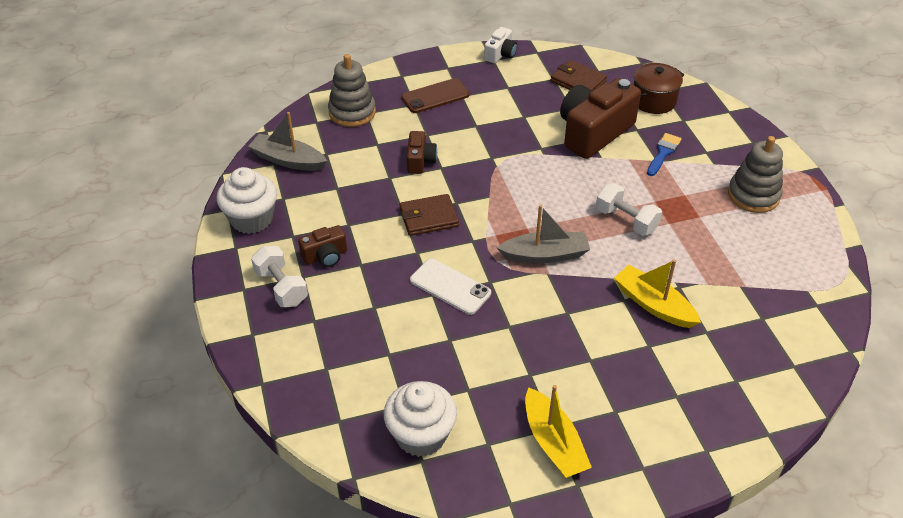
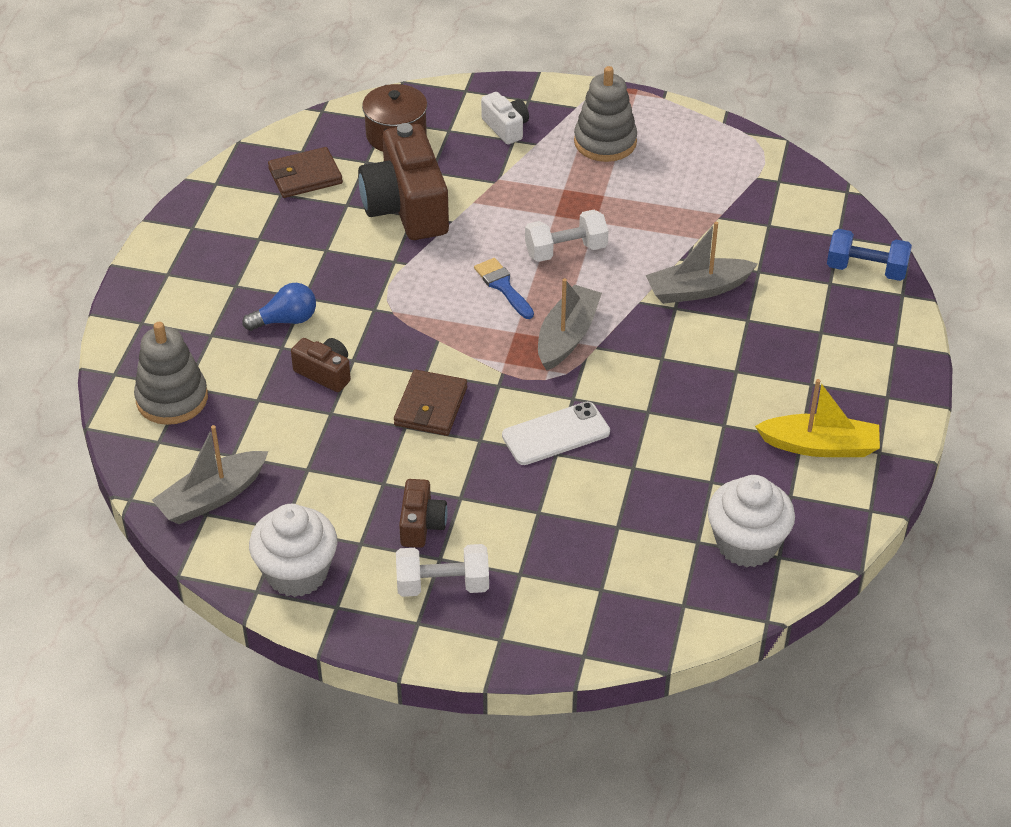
camera: 60 degrees left, 0 degrees up
brown phone [401,78,470,113] -> none
white camera [484,27,517,63] -> white camera moved to [481,92,529,145]
yellow boat [614,259,701,328] -> grey boat [646,222,758,304]
blue brush [647,133,682,176] -> blue brush moved to [474,258,534,319]
none -> blue light bulb [242,283,316,331]
none -> blue dumbbell [827,229,912,281]

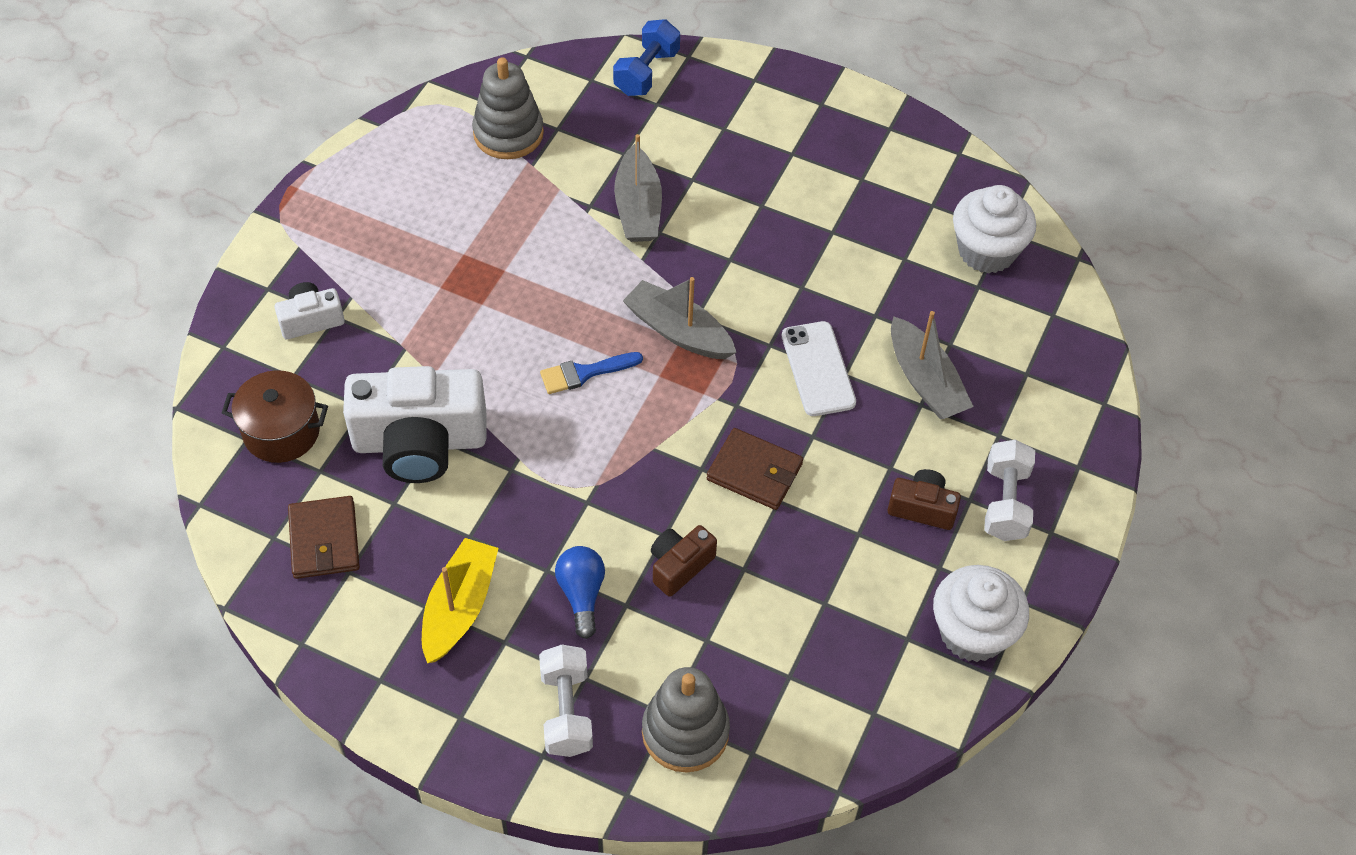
camera: 80 degrees left, 10 degrees up
grey boat [152,425,269,524] -> grey boat moved to [891,311,974,419]
brown camera [358,123,449,240] -> white camera [343,366,487,483]
white dumbbell [525,210,608,262] -> white dumbbell moved to [539,645,593,757]
grey stacking toy [574,66,637,162] -> grey stacking toy moved to [472,57,544,159]
yellow boat [755,379,880,457] -> yellow boat moved to [422,538,499,663]

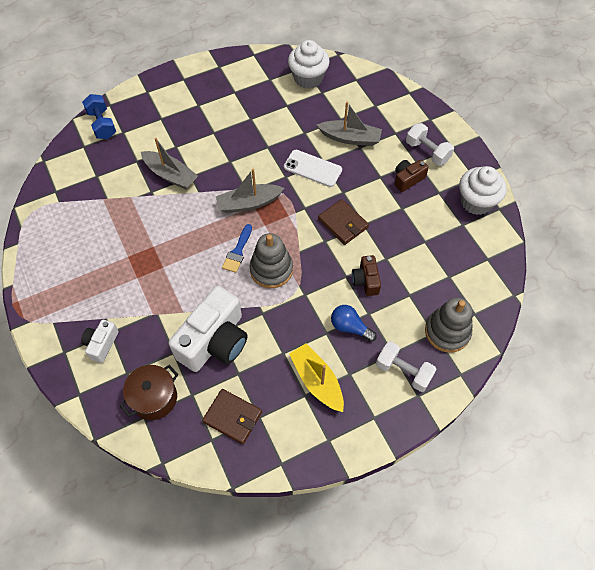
camera: 50 degrees left, 5 degrees up
grey stacking toy [472,57,544,159] -> grey stacking toy moved to [250,233,293,288]
brown wallet [707,428,803,510] -> brown wallet turned 75 degrees clockwise [318,199,369,245]

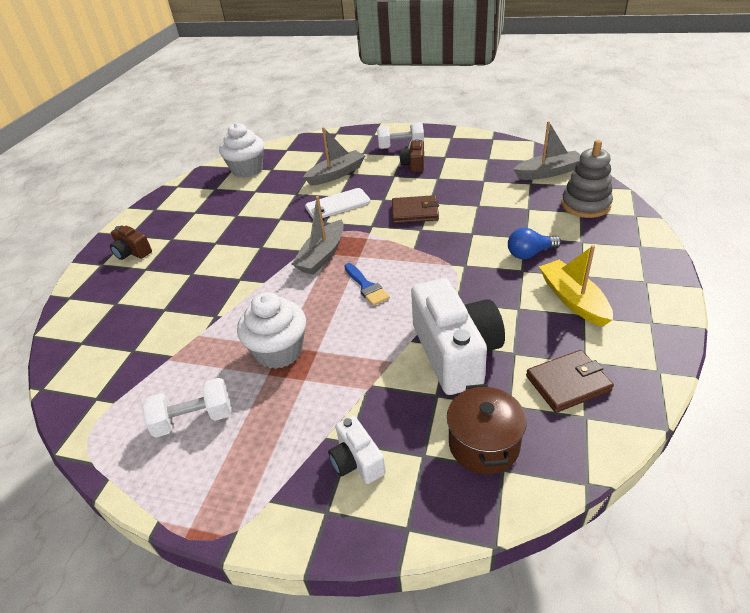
camera: 45 degrees left, 20 degrees down
blue dumbbell [82,94,116,139] -> none
grey boat [141,138,198,189] -> grey boat moved to [513,121,580,180]
grey stacking toy [250,233,293,288] -> none
yellow boat [289,344,344,412] -> yellow boat turned 60 degrees clockwise [539,245,613,327]
brown camera [352,255,381,296] -> brown camera moved to [110,226,152,260]
white dumbbell [376,341,437,392] -> white dumbbell moved to [142,378,232,437]
white cupcake [459,166,507,215] -> white cupcake moved to [237,292,306,369]

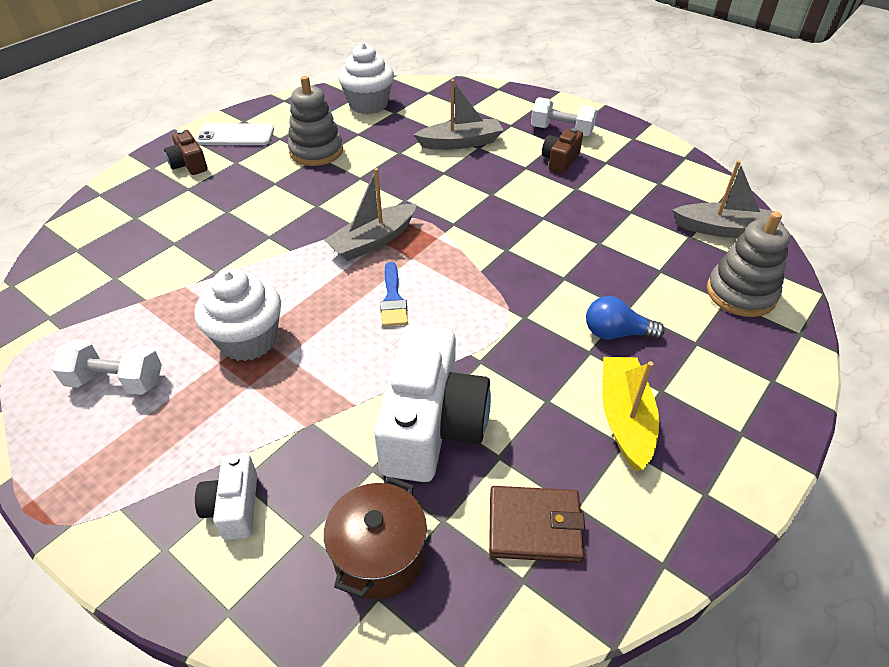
camera: 20 degrees right, 5 degrees up
white phone [305,188,371,219] -> white phone moved to [196,123,274,145]
brown wallet [392,195,439,223] -> none
none -> grey stacking toy [288,76,343,166]

